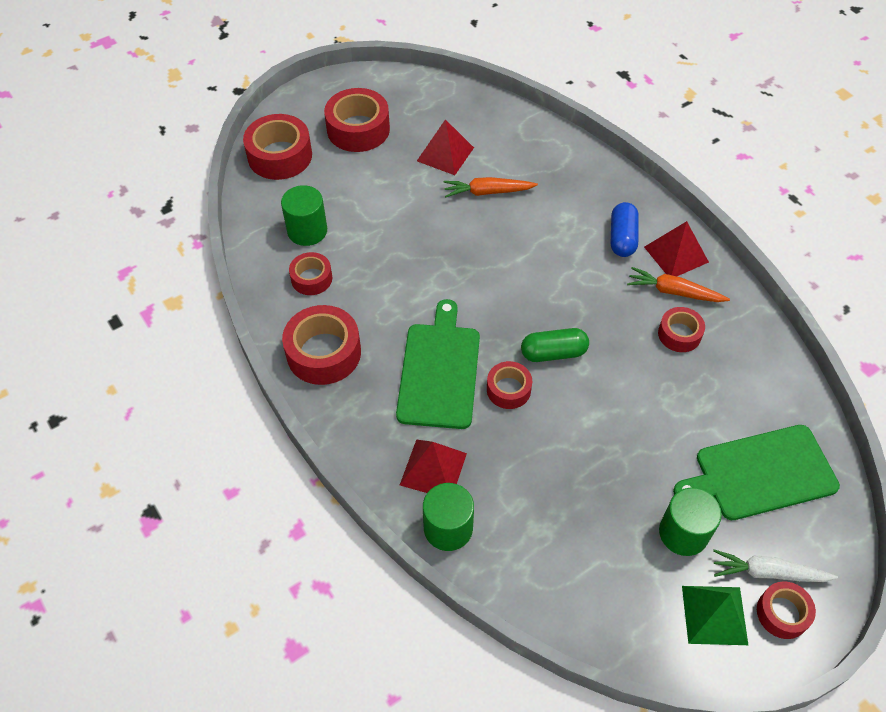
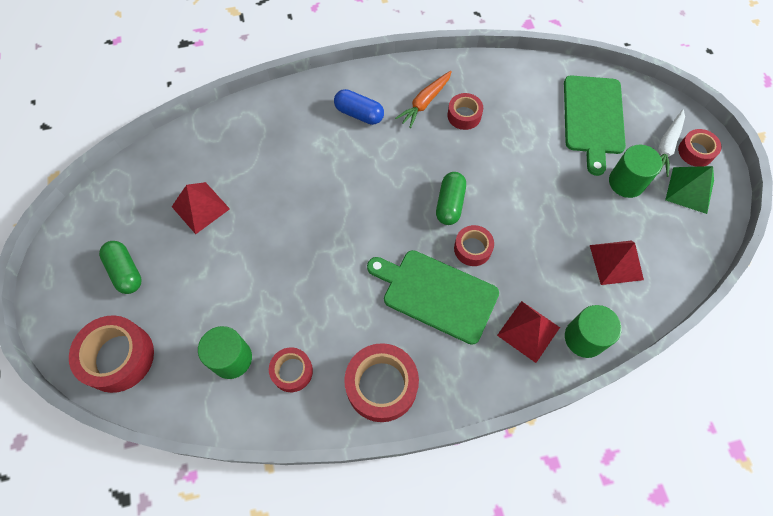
camera: 70 degrees left, 10 degrees up
red tape [324,88,390,152] -> green capsule [99,241,142,294]
orange carrot [444,177,538,197] -> none
red pyramid [644,221,709,276] -> red pyramid moved to [590,241,644,285]

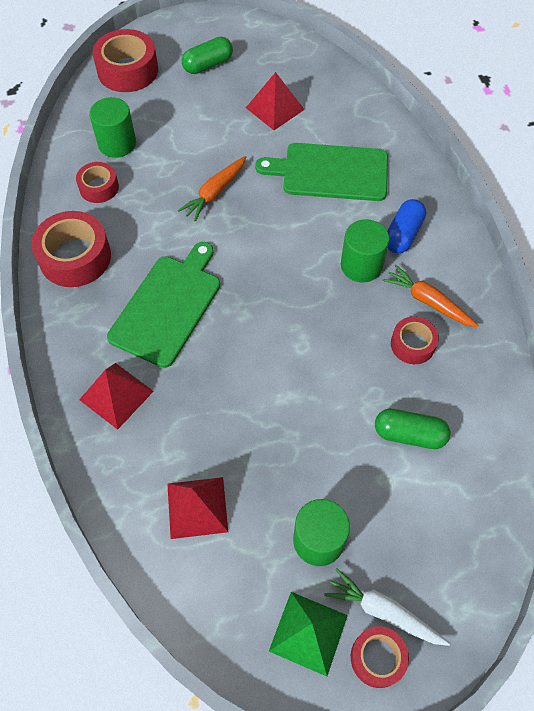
camera: 90 degrees right, 5 degrees down
green capsule [436,172,466,225] -> green capsule moved to [375,409,451,449]
red tape [454,225,494,266] -> none
green cutting board [564,75,626,176] -> green cutting board moved to [255,143,388,201]
green cylinder [565,305,622,358] -> green cylinder moved to [341,219,389,283]
none -> orange carrot [178,156,246,222]

